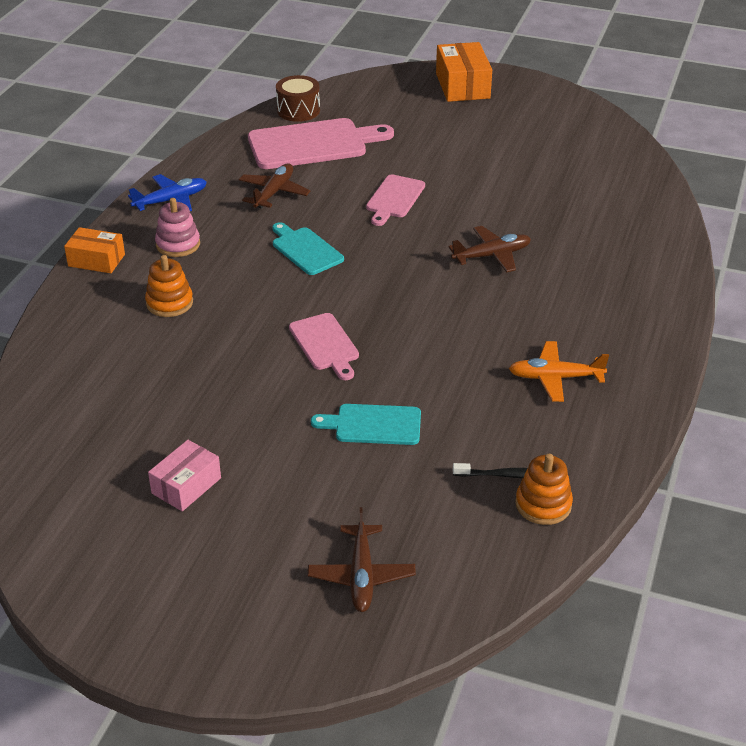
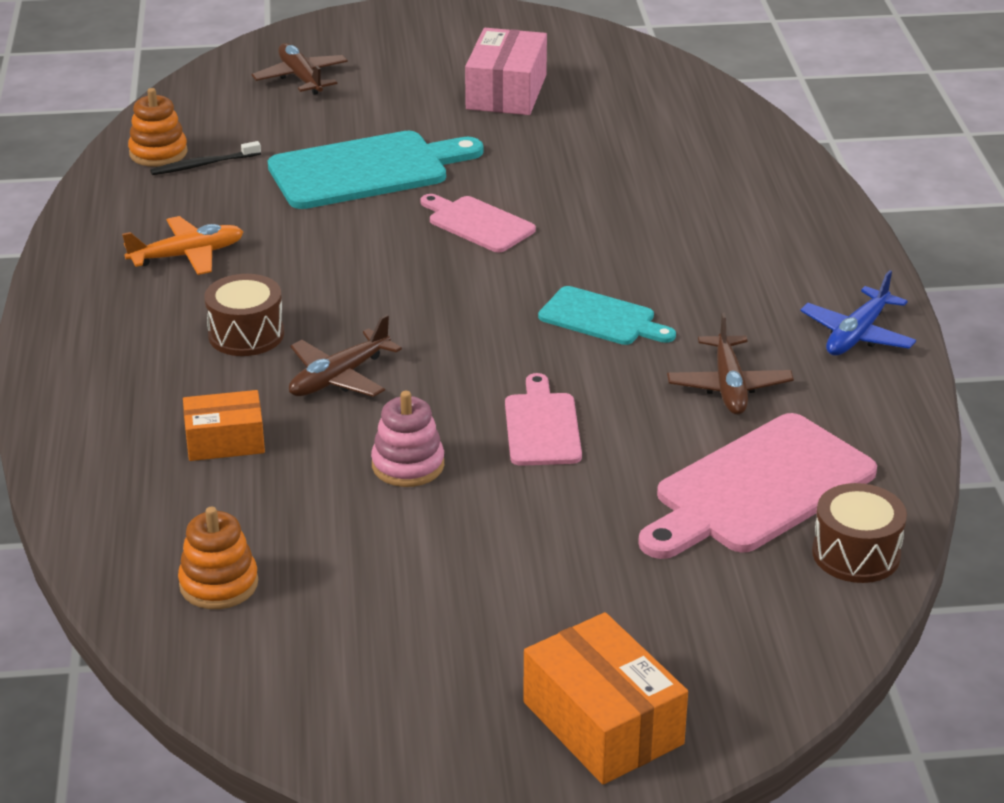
camera: 155 degrees right, 5 degrees down
orange box [64,227,125,273] -> orange box moved to [183,390,265,461]
orange stacking toy [145,255,193,317] -> orange stacking toy moved to [178,507,258,609]
pink box [148,440,221,511] -> pink box [465,28,547,115], size x1.55
pink stacking toy [155,198,200,257] -> pink stacking toy moved to [371,391,444,487]
turquoise cutting board [311,404,421,445] -> turquoise cutting board [268,131,484,209], size x1.75
none -> brown drum [204,274,284,356]

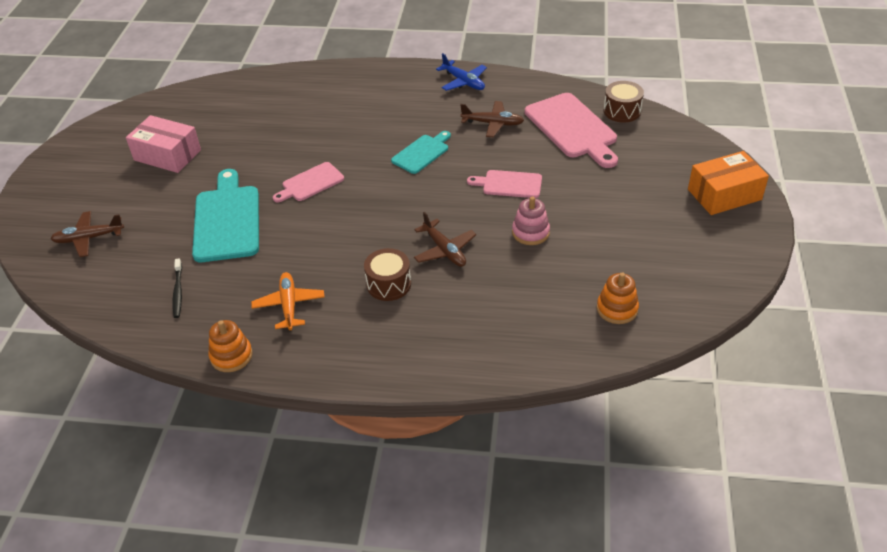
camera: 75 degrees left, 10 degrees up
orange stacking toy [128,88,188,167] -> orange stacking toy moved to [208,320,253,372]
orange box [183,390,265,461] -> none

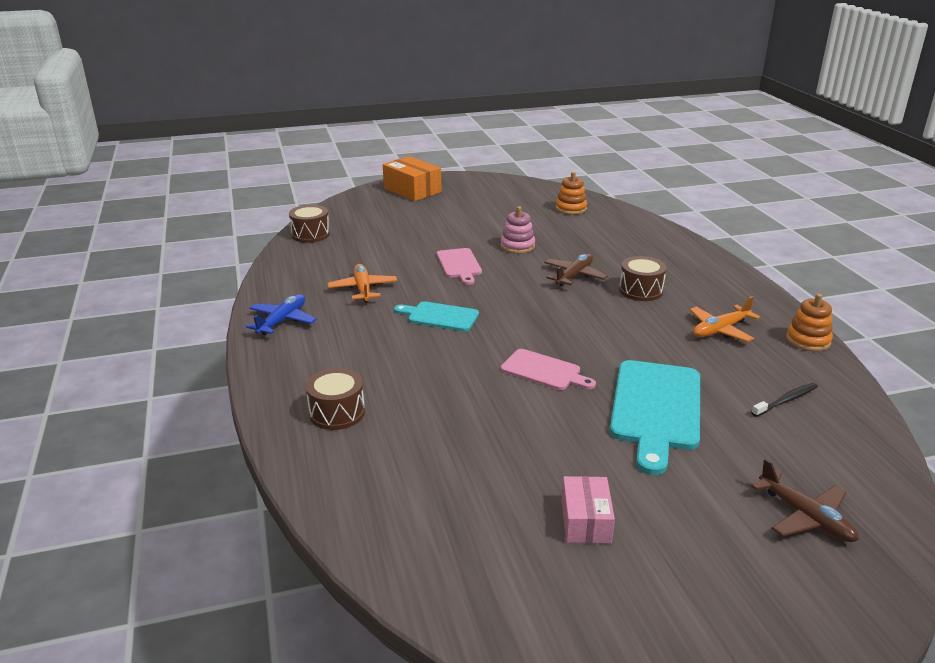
camera: 115 degrees left, 15 degrees down
pink box [126,115,201,173] -> pink box [562,476,615,543], size x0.65
turquoise cutting board [192,169,259,262] -> turquoise cutting board turned 45 degrees counterclockwise [610,360,700,475]
brown plane [460,101,524,137] -> orange plane [328,264,397,302]
pink cutting board [525,93,618,168] -> none
none -> brown drum [306,368,365,430]

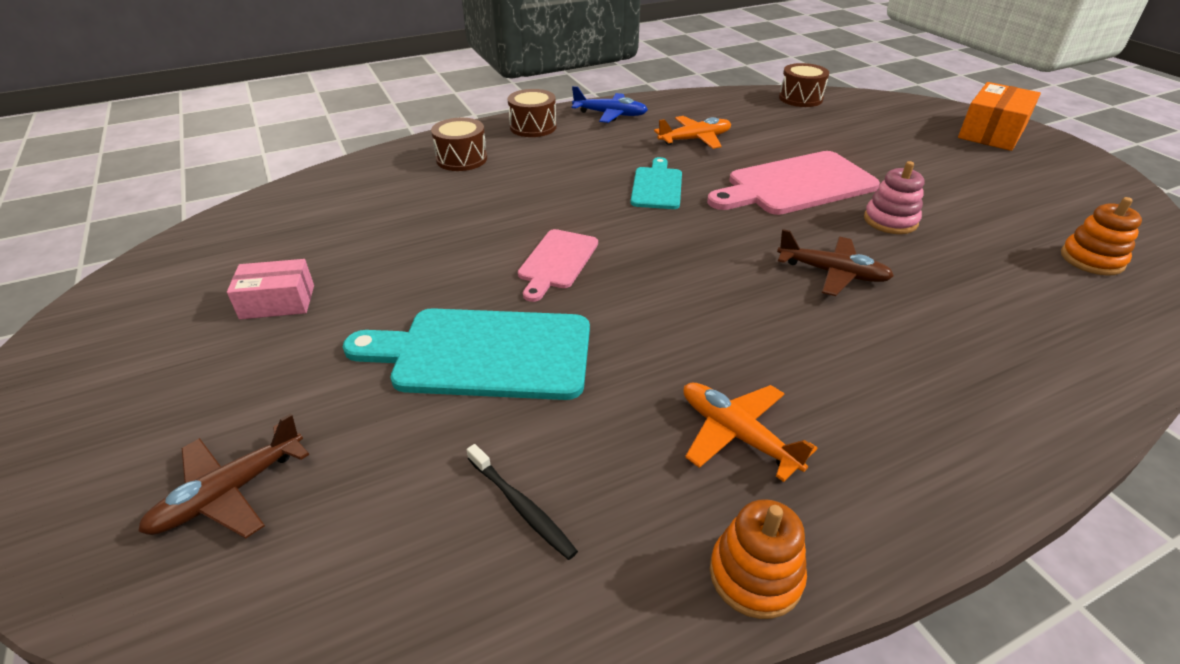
camera: 80 degrees right, 10 degrees up
pink cutting board [437,248,482,285] -> pink cutting board [707,151,880,215], size x1.75
brown drum [619,256,667,301] -> brown drum moved to [508,89,556,137]

